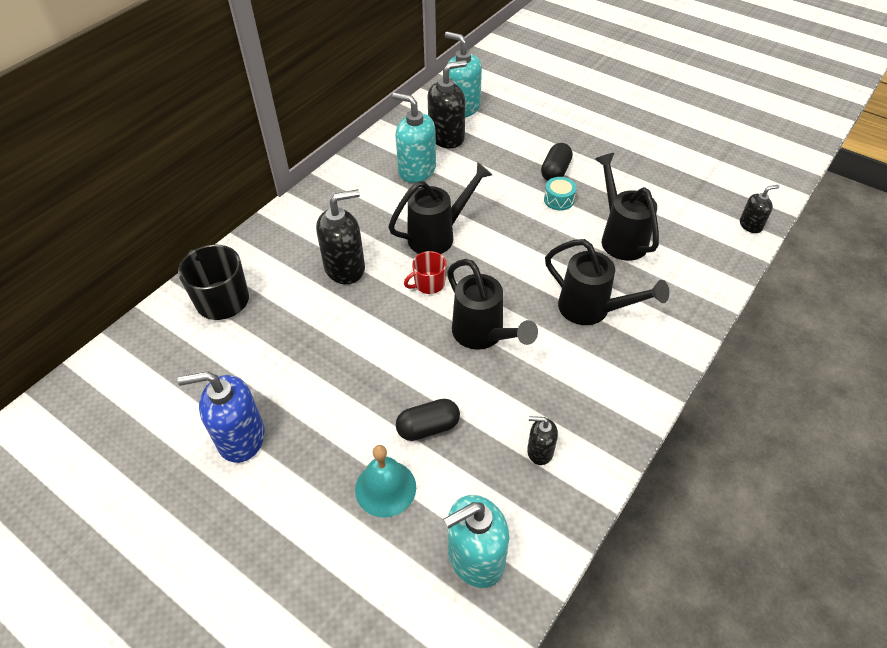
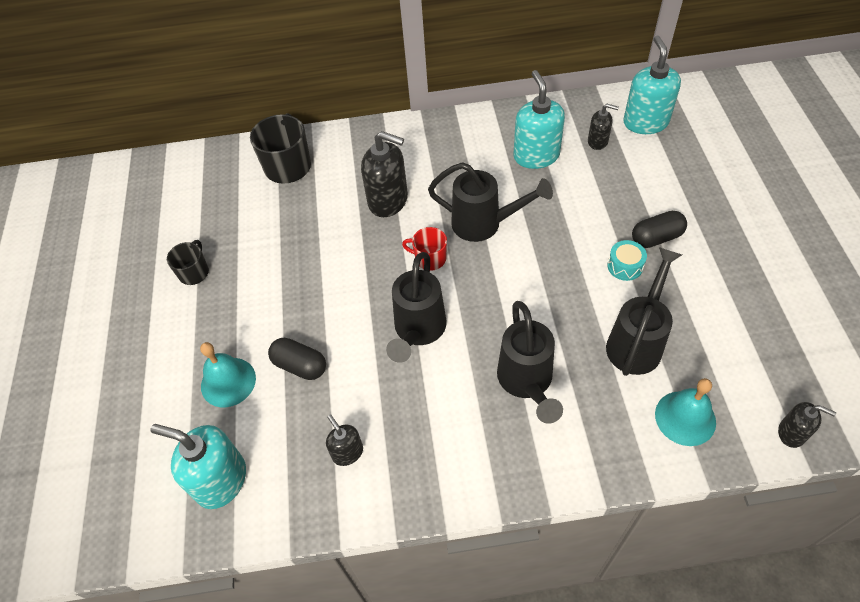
camera: 50 degrees right, 5 degrees up
blue soap dispenser [178,371,265,463] -> black mug [167,240,209,285]
black soap dispenser [427,60,467,148] -> black soap dispenser [588,104,619,150], size x0.55
none -> turquoise bell [655,378,716,446]

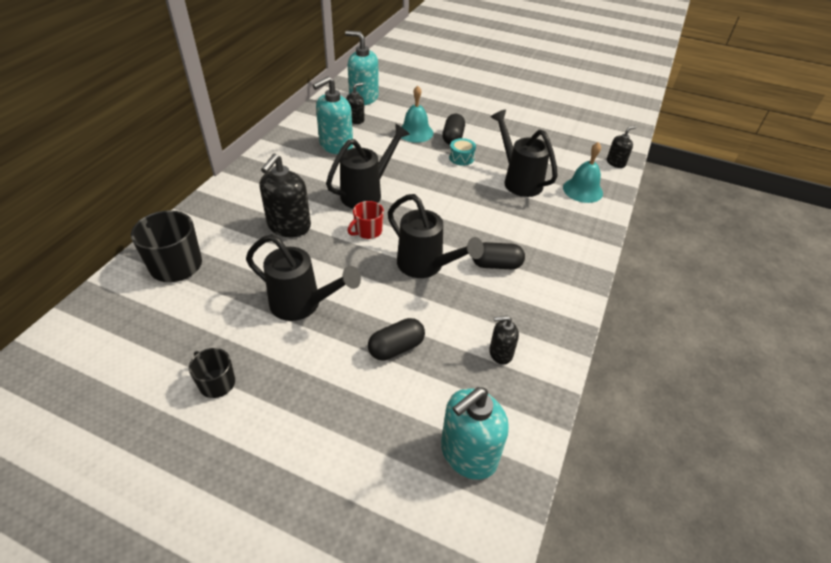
camera: 65 degrees left, 10 degrees down
turquoise bell [200,342,256,407] -> turquoise bell moved to [401,86,434,143]
black soap dispenser [361,131,408,217] -> black soap dispenser turned 150 degrees clockwise [259,154,311,237]
black watering can [497,301,563,424] -> black watering can moved to [246,235,361,321]
turquoise soap dispenser [513,70,565,169] -> turquoise soap dispenser turned 60 degrees counterclockwise [313,76,353,154]
none -> black capsule [472,242,525,269]

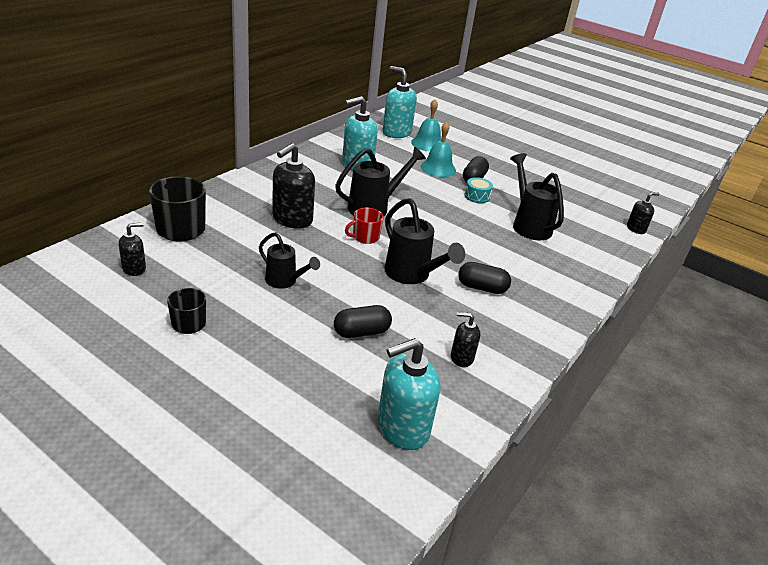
camera: 10 degrees right, 10 degrees down
black watering can [246,235,361,321] -> black watering can [259,232,320,289], size x0.64
black soap dispenser [346,83,365,124] -> black soap dispenser moved to [119,223,146,276]
turquoise bell [563,142,603,203] -> turquoise bell moved to [411,99,441,152]

